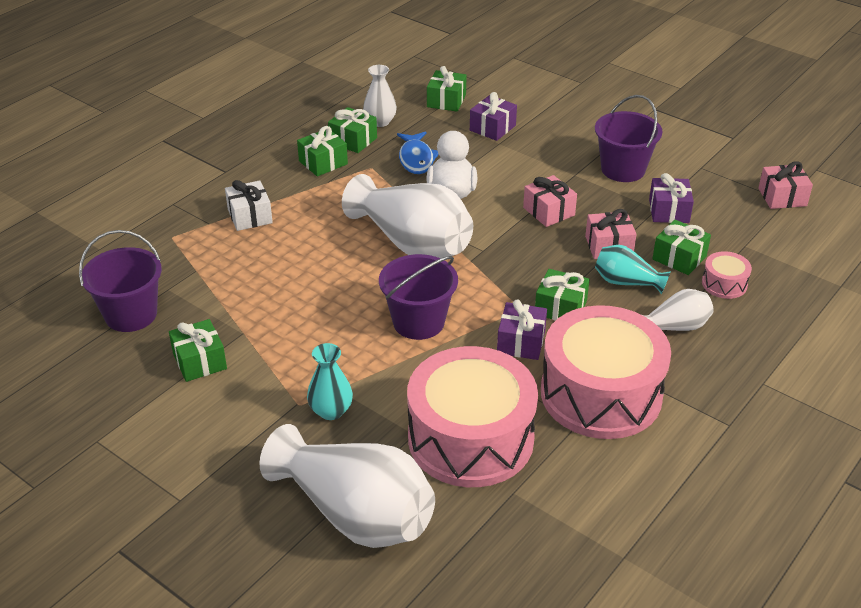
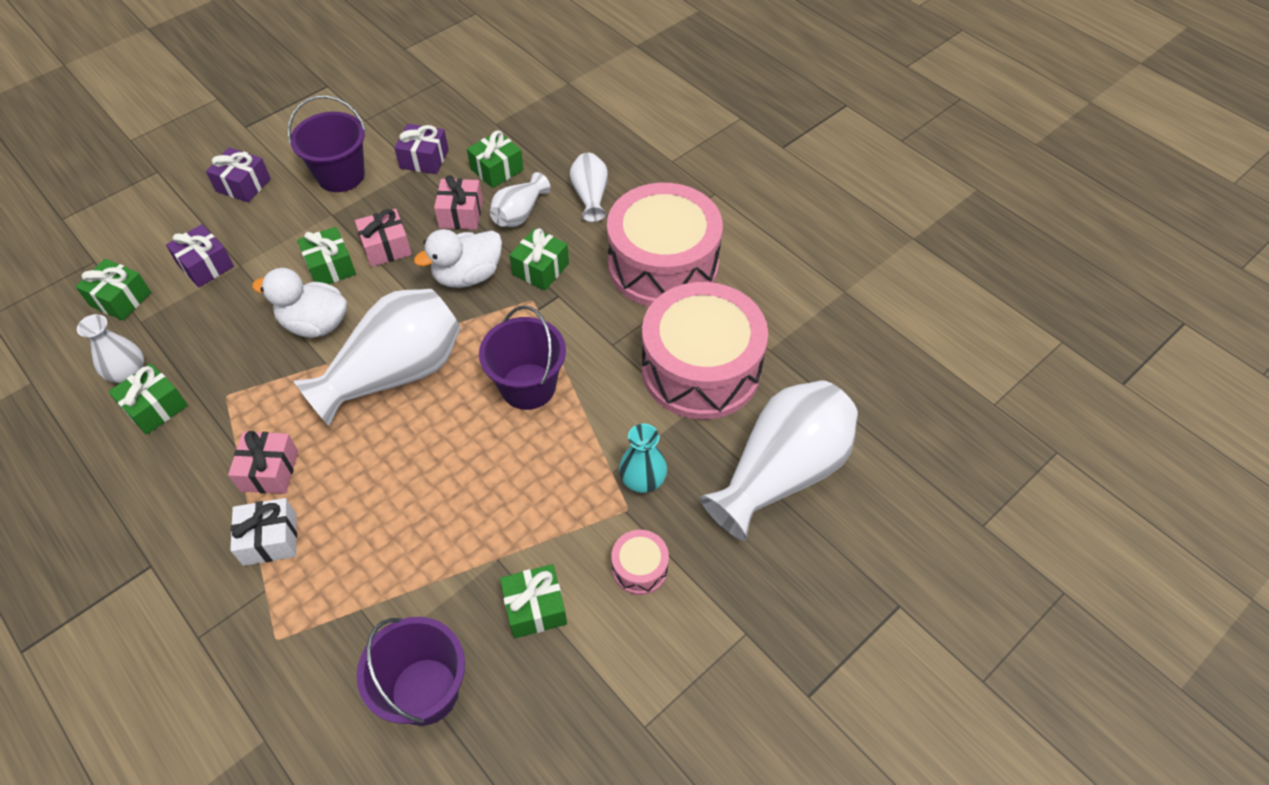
camera: 80 degrees left, 15 degrees up
green gift [297,126,348,176] -> green gift moved to [297,227,356,284]
blue fish [397,131,439,174] -> none
purple gift [497,299,547,360] -> purple gift moved to [206,147,271,203]
turquoise vase [595,245,671,295] -> white vase [490,172,551,227]
pink drum [702,251,752,299] -> pink drum moved to [611,530,669,595]
pink gift [758,161,813,209] -> pink gift moved to [228,431,298,494]
none -> white duck [414,229,502,288]

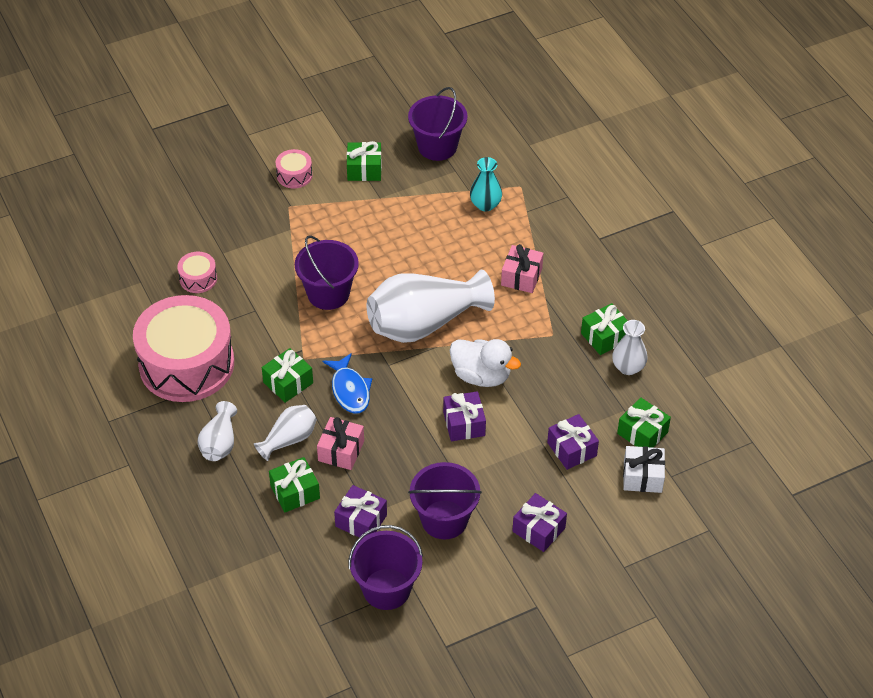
camera: 165 degrees left, 5 degrees down
white gift [230,498,297,566] -> white gift moved to [623,446,665,493]
green gift [297,227,356,284] -> purple gift [443,391,486,441]
pink gift [355,209,412,267] -> none
white duck [414,229,502,288] -> blue fish [323,353,372,414]
turquoise vase [619,424,667,493] -> turquoise vase moved to [470,157,502,211]
pink drum [642,282,768,420] -> pink drum [177,252,217,293], size x0.41
white vase [700,380,858,541] -> none
none -> purple bucket [349,525,423,610]

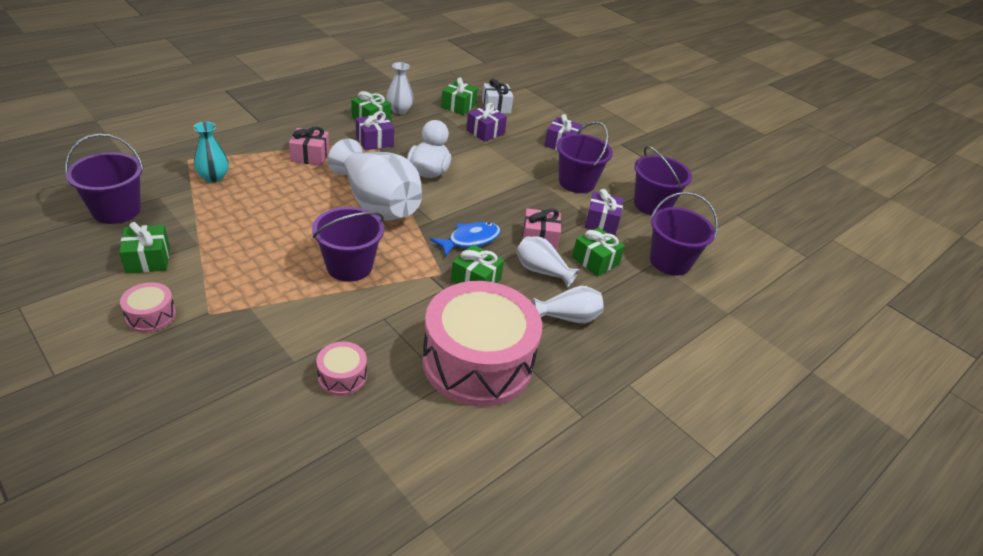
camera: 110 degrees left, 10 degrees down
purple gift [443,391,486,441] -> purple gift moved to [356,111,394,150]
none -> purple bucket [650,192,718,276]

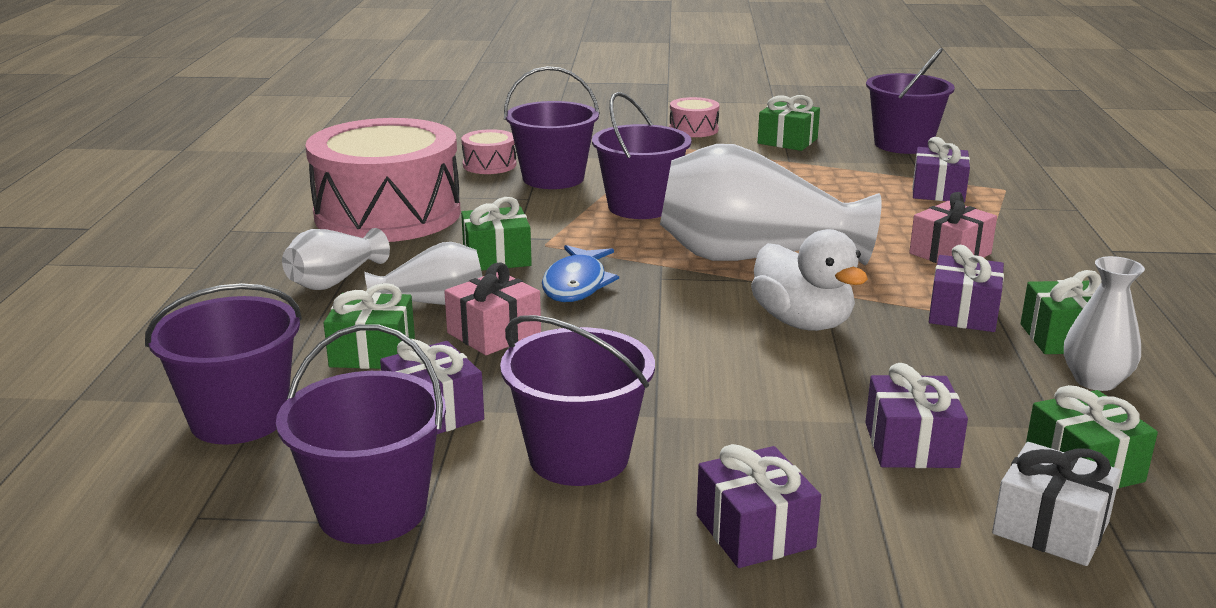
camera: 140 degrees right, 15 degrees down
turquoise vase [193,122,229,183] -> purple gift [912,137,970,202]
none -> purple bucket [504,66,600,189]

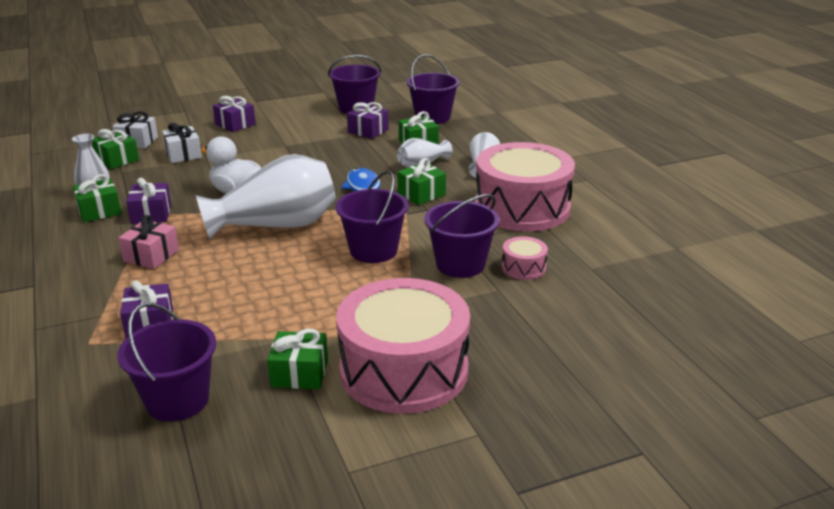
camera: 155 degrees right, 5 degrees up
pink gift [444,262,541,355] -> none
purple bucket [500,315,655,486] -> none
pink drum [669,97,719,137] -> pink drum [336,278,470,414], size x2.43
purple gift [865,363,968,468] -> white gift [162,123,202,163]

